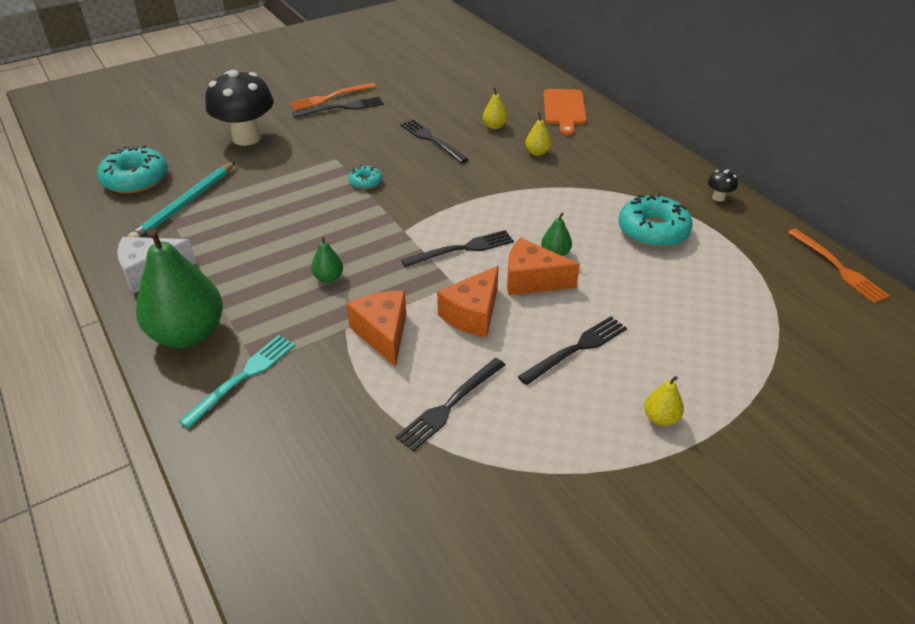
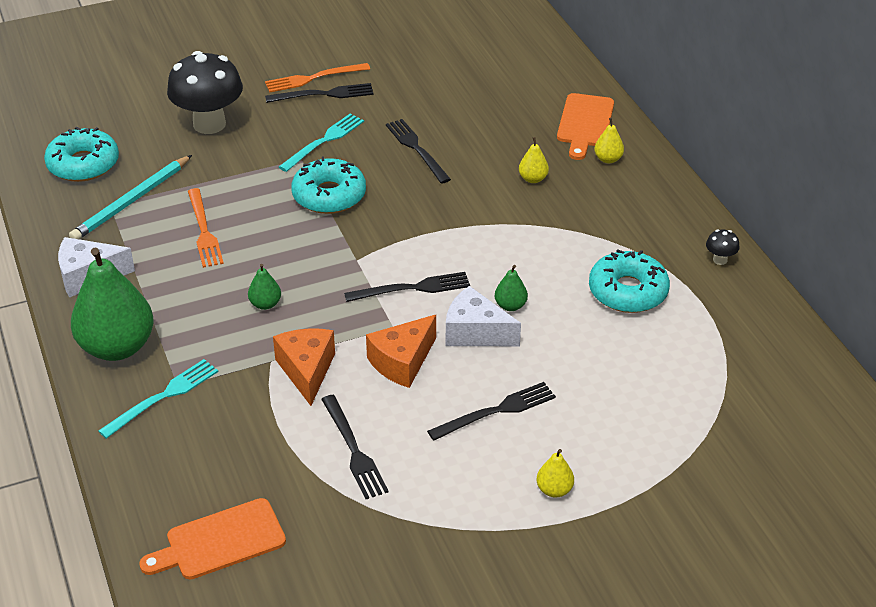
camera: 10 degrees right, 0 degrees up
turquoise donut [349,165,382,189] -> turquoise donut [291,156,366,214], size x1.99
black fork [395,358,505,451] -> black fork turned 75 degrees counterclockwise [321,395,389,499]
yellow pear [483,88,507,129] -> yellow pear moved to [594,118,624,163]
orange cheese [507,238,580,295] -> white cheese [446,286,521,346]
orange fork [788,229,890,303] -> orange fork moved to [188,188,224,268]
none -> orange cutting board [139,498,286,579]
none -> turquoise fork [279,114,364,172]

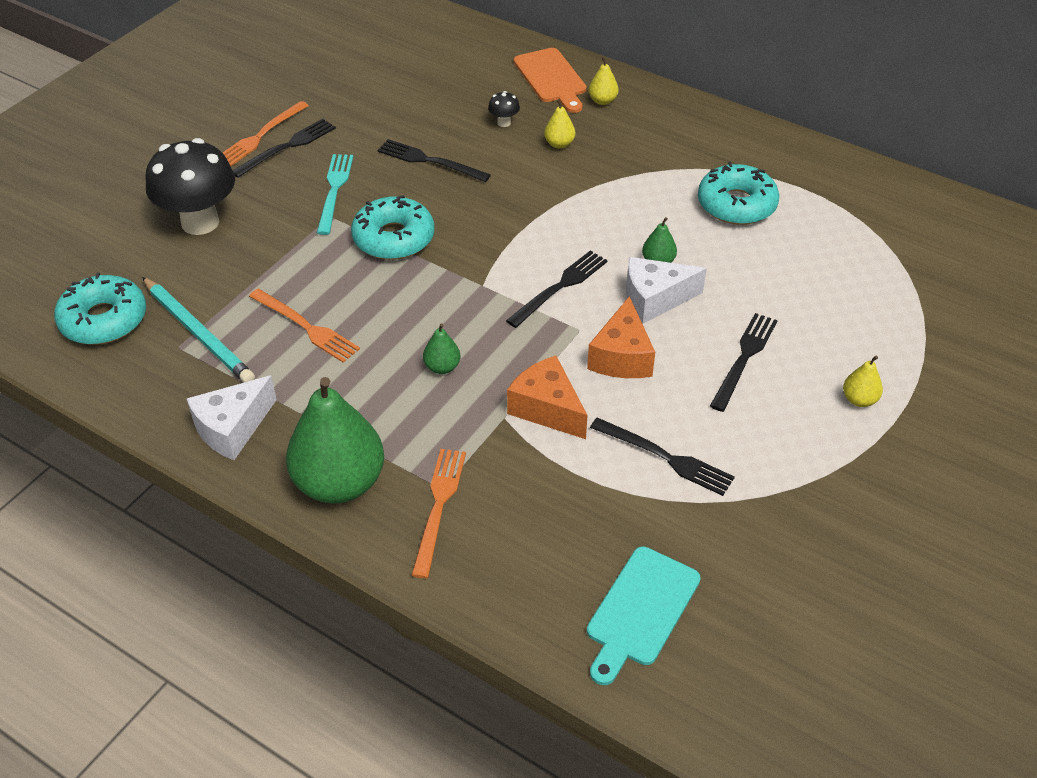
camera: 35 degrees left, 5 degrees up
turquoise pencil [69,155,192,239] -> turquoise pencil turned 45 degrees counterclockwise [142,277,255,382]
turquoise fork [98,359,218,439] -> orange fork [412,449,466,578]
orange cutting board [139,498,286,579] -> turquoise cutting board [587,546,701,685]
black mushroom [706,229,740,265] -> black mushroom moved to [488,91,520,127]

